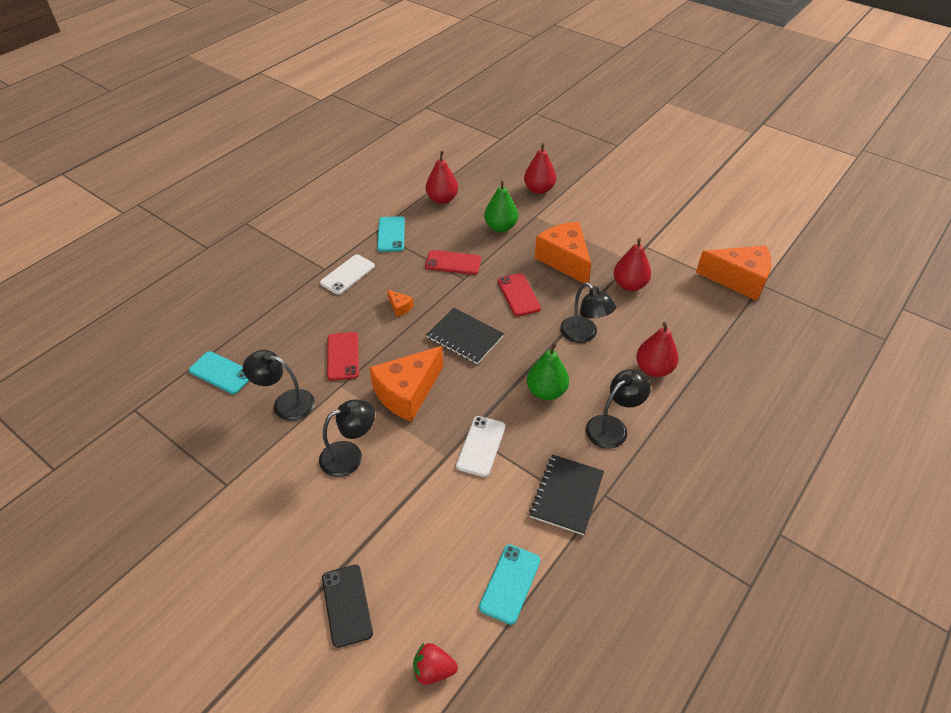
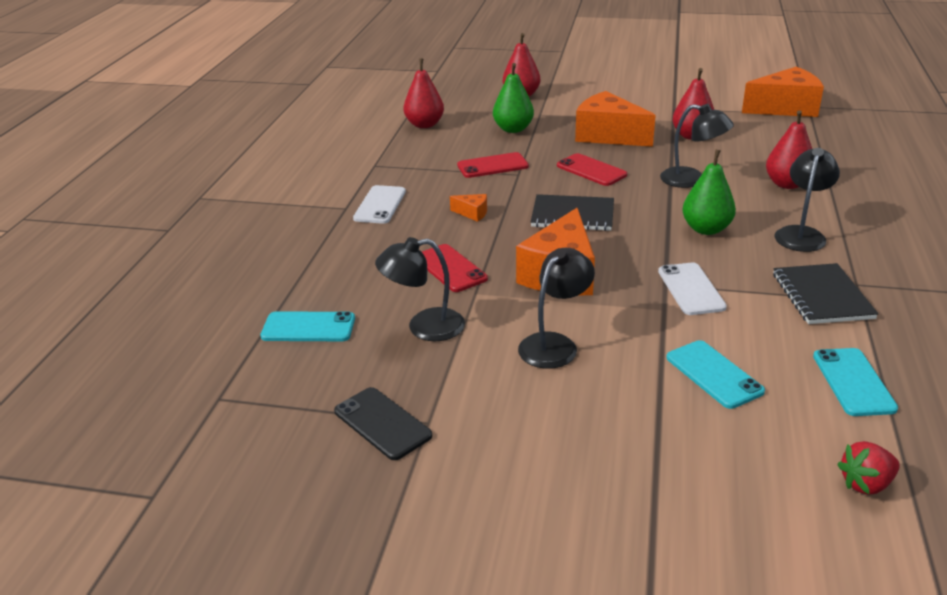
camera: 25 degrees left, 15 degrees down
black phone [322,565,373,648] -> black phone moved to [334,387,432,460]
turquoise phone [377,216,405,252] -> turquoise phone moved to [666,340,765,409]

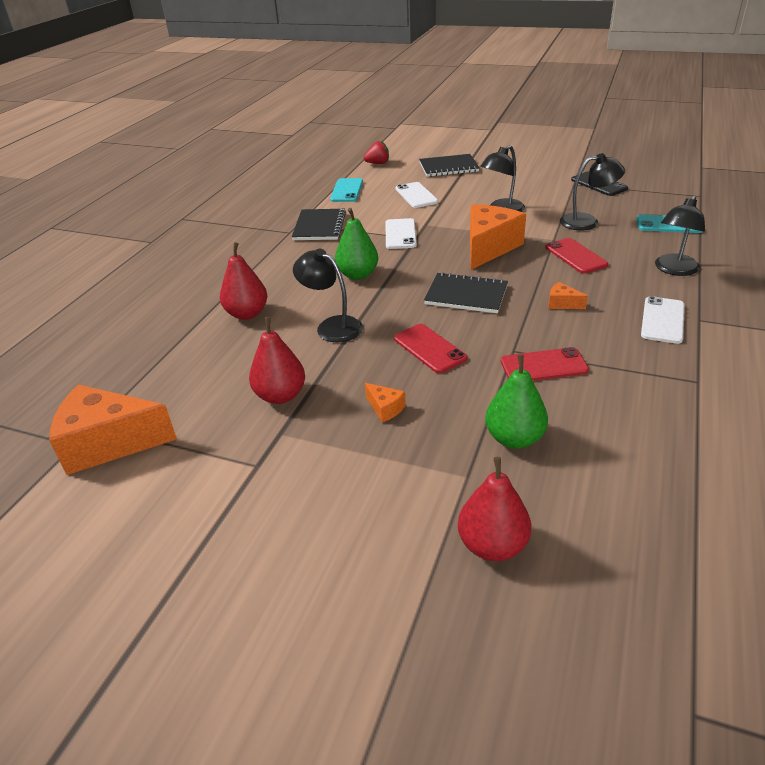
camera: 170 degrees left, 5 degrees up
red pear [403,58,444,128] -> none
orange cheese [575,91,656,147] -> orange cheese [365,383,406,422], size x0.42
turquoise phone [666,340,765,409] -> white phone [395,182,438,208]
black lamp [775,148,840,252] -> black lamp moved to [655,195,705,276]
none -> black notebook [419,154,479,177]

